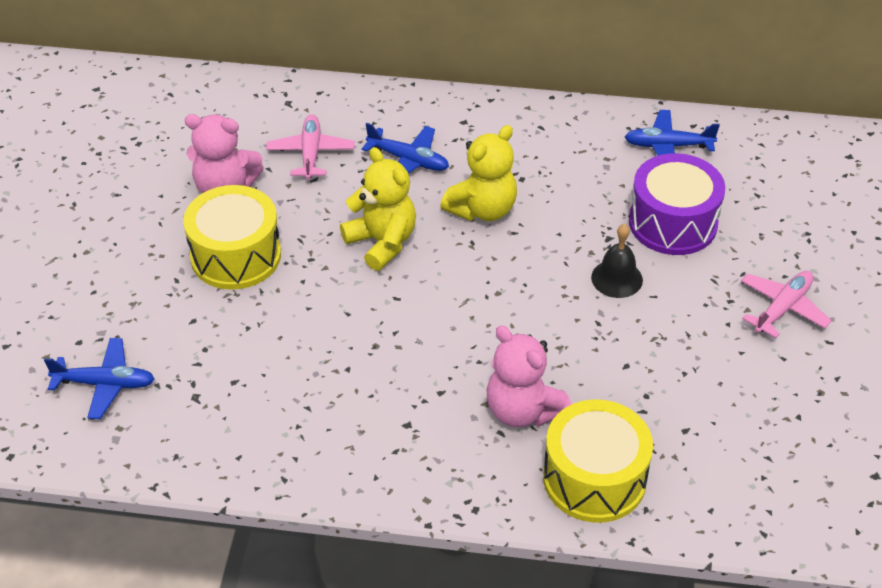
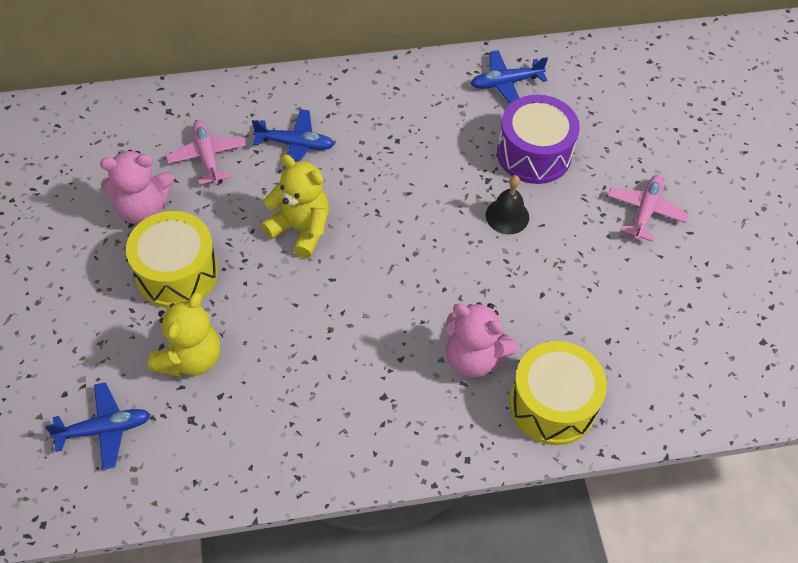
camera: 20 degrees left, 10 degrees up
yellow teddy bear [440,125,517,221] -> yellow teddy bear moved to [148,292,220,377]

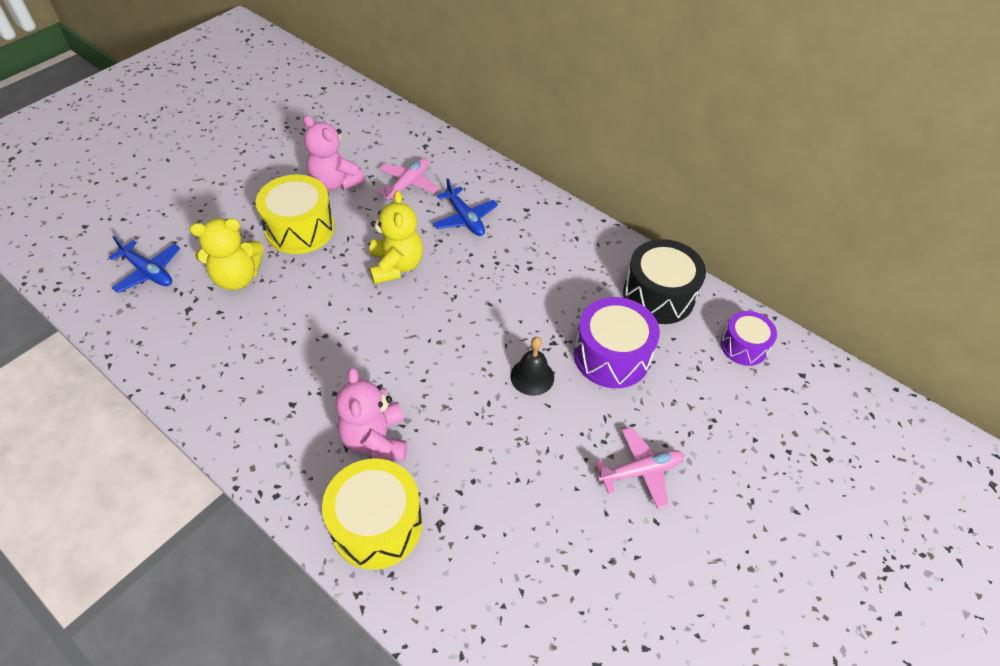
camera: 50 degrees right, 5 degrees down
blue plane [471,50,548,104] -> black drum [623,239,706,324]
none -> purple drum [721,311,777,366]

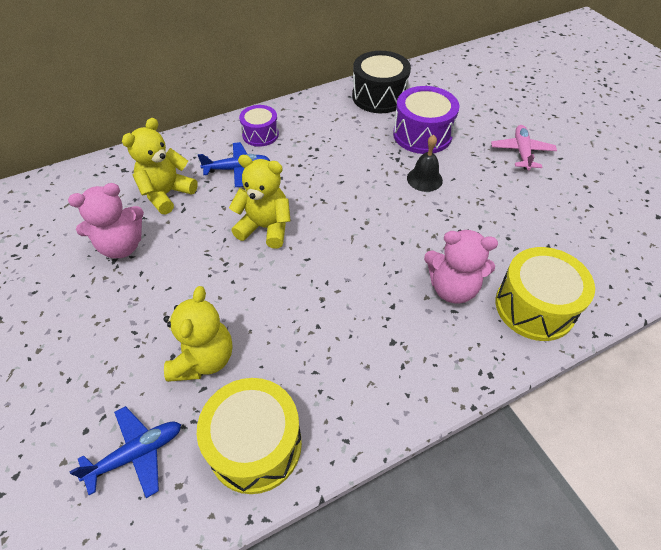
camera: 65 degrees left, 0 degrees up
yellow drum [256,174,335,254] -> yellow drum moved to [197,378,302,494]
pink plane [376,158,439,201] -> yellow teddy bear [122,118,198,214]
purple drum [721,311,777,366] -> purple drum moved to [239,105,279,147]

